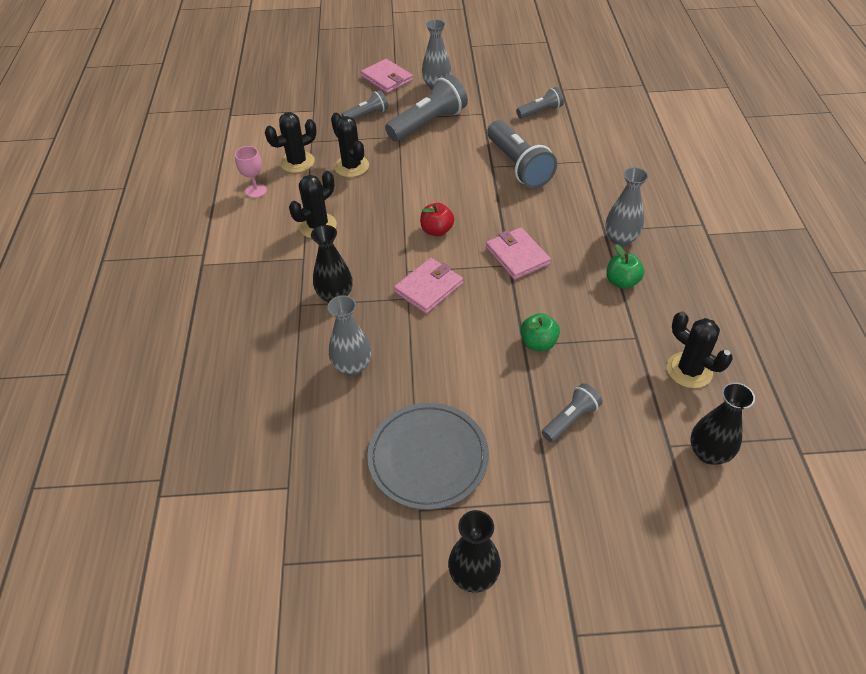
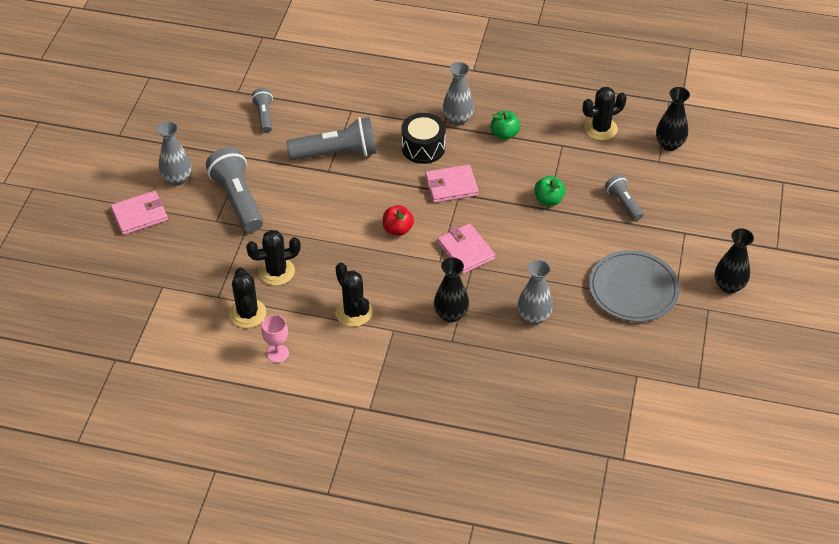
camera: 75 degrees left, 0 degrees up
grey flashlight [341,90,388,120] -> none
none -> black drum [401,113,446,164]

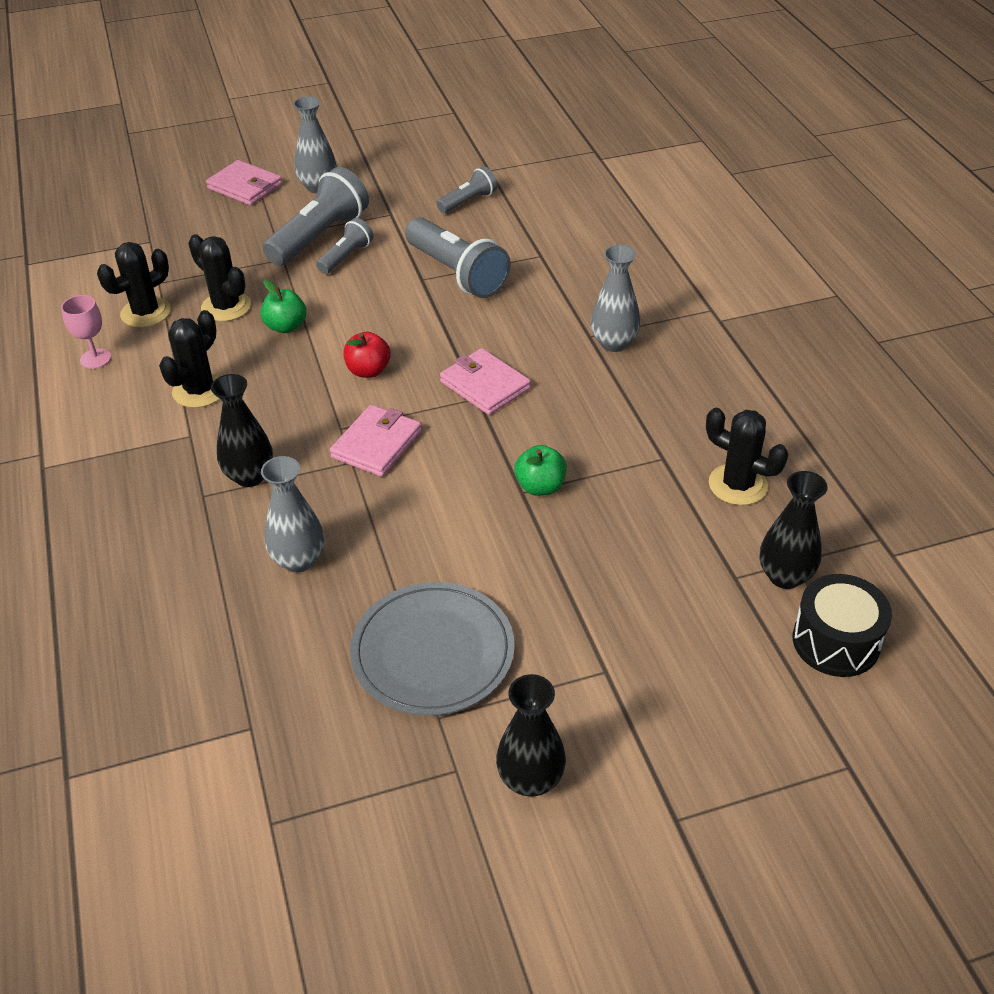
camera: 60 degrees right, 5 degrees down
black drum [401,113,446,164] -> black drum moved to [793,574,892,677]
green apple [490,111,520,140] -> green apple moved to [261,280,306,333]
grey flashlight [605,174,643,221] -> grey flashlight moved to [316,218,374,274]

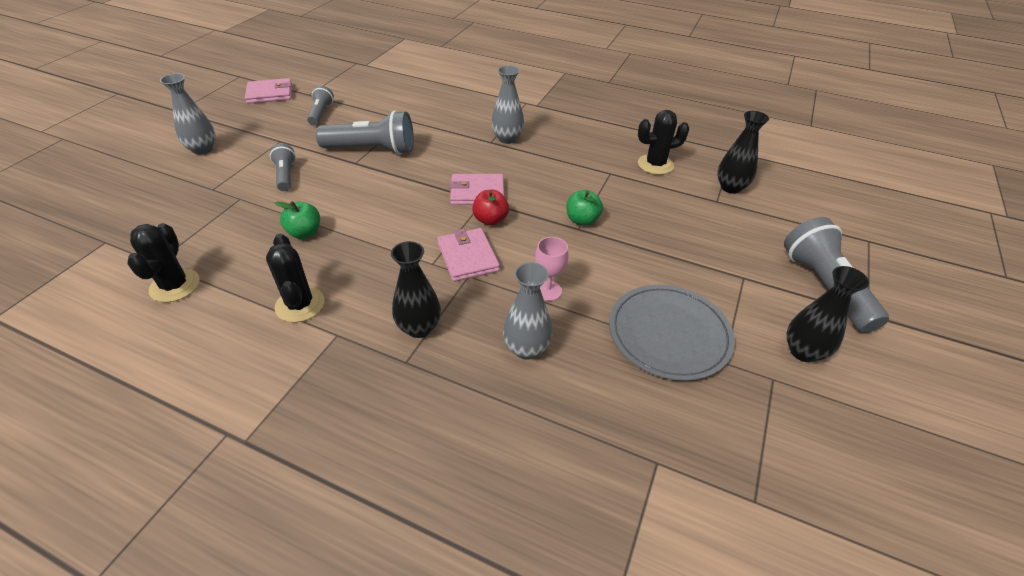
camera: 50 degrees left, 0 degrees up
pink goblet [61,295,111,369] -> pink goblet moved to [535,237,569,301]
black cactus [188,234,251,322] -> none
pink wallet [206,160,282,205] -> pink wallet moved to [245,78,292,104]
grey flashlight [263,167,369,266] -> grey flashlight moved to [784,217,889,333]
red apple [344,332,391,378] -> red apple moved to [472,190,509,226]
black drum [793,574,892,677] -> none

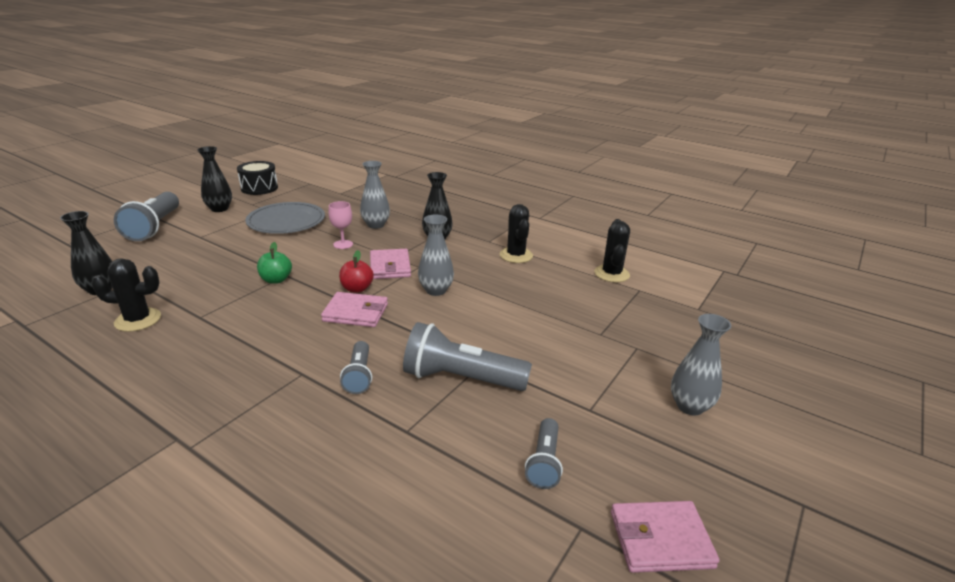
camera: 170 degrees left, 15 degrees down
grey flashlight [270,144,296,191] -> grey flashlight moved to [340,341,372,394]
green apple [275,201,320,239] -> none
grey vase [491,65,524,144] -> grey vase moved to [418,215,454,296]
none -> black drum [237,161,278,195]

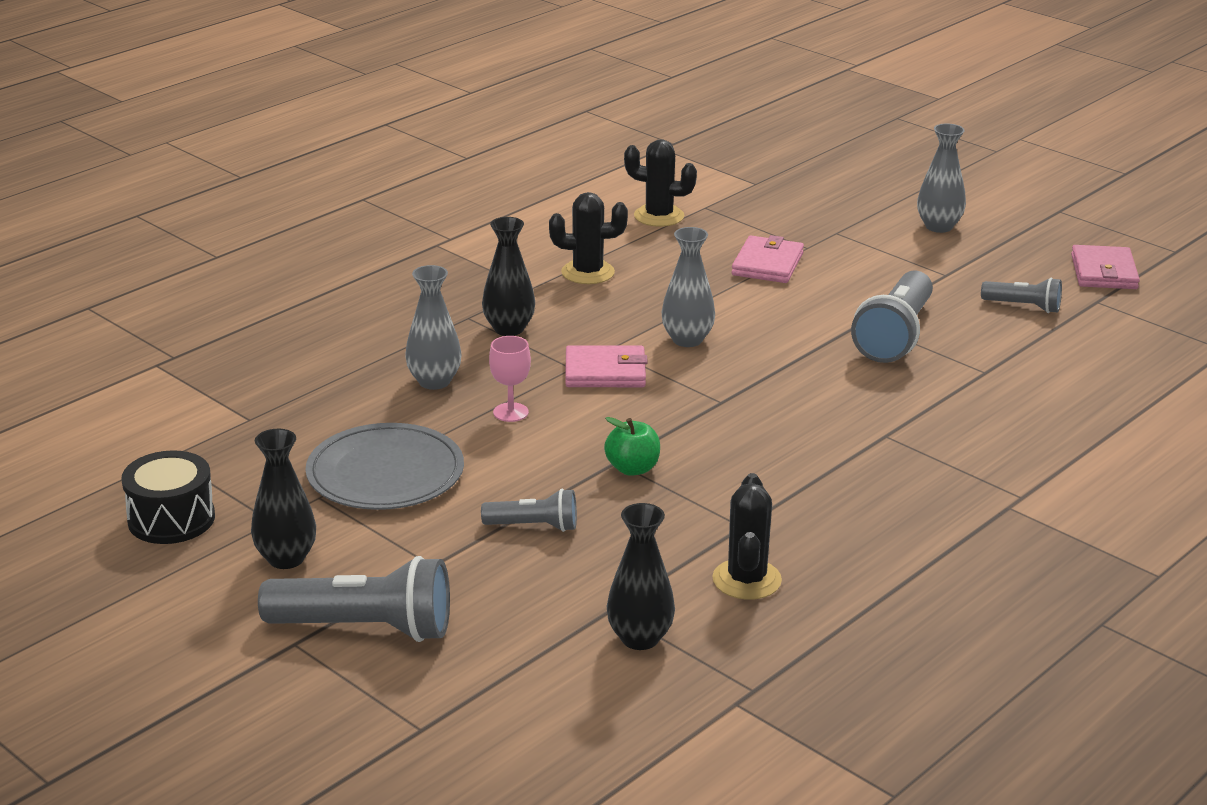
camera: 80 degrees left, 0 degrees up
pink wallet [321,292,388,327] -> pink wallet moved to [731,235,804,283]
red apple [339,250,374,293] -> none
grey flashlight [340,341,372,394] -> grey flashlight moved to [481,489,577,532]

